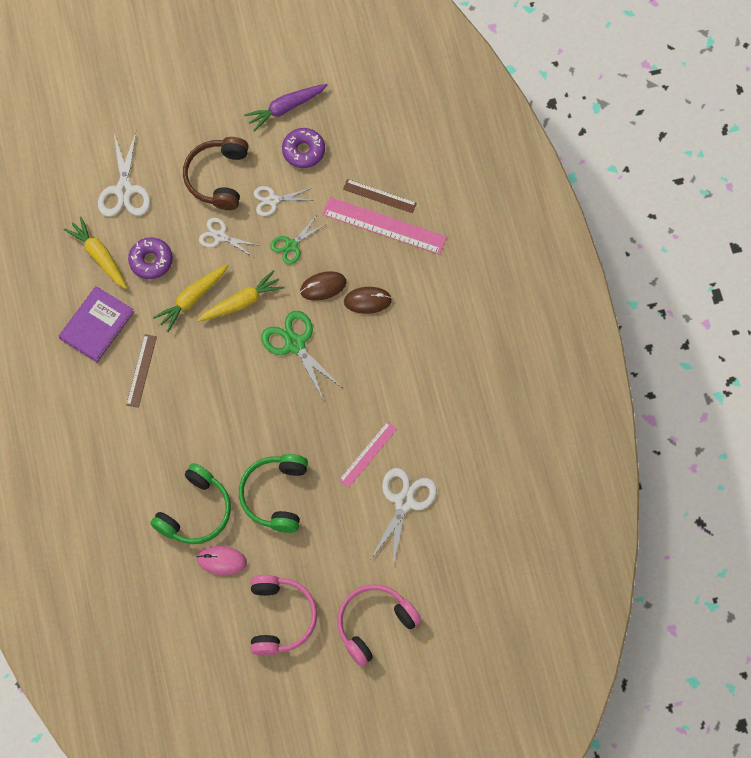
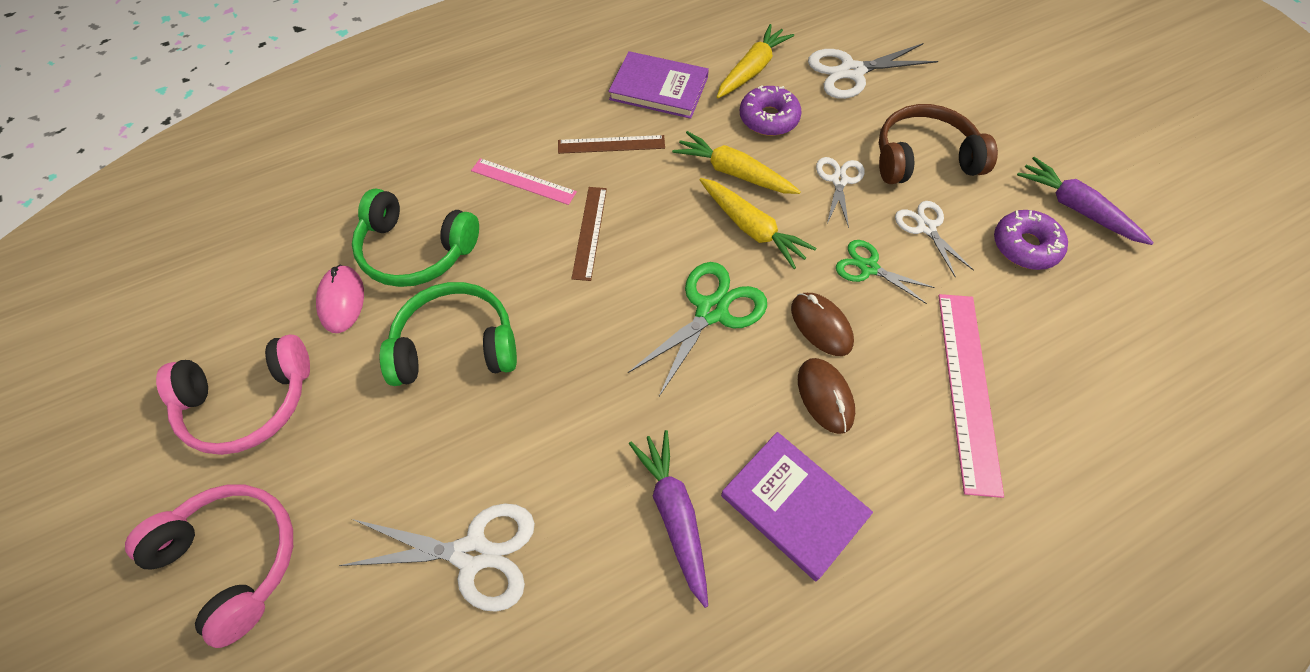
camera: 75 degrees right, 10 degrees down
pink ruler [339,421,397,488] -> pink ruler moved to [471,158,577,205]
brown ruler [343,179,417,213] -> brown ruler moved to [571,187,607,281]
none -> purple carrot [629,430,708,608]
none -> purple book [721,432,873,581]

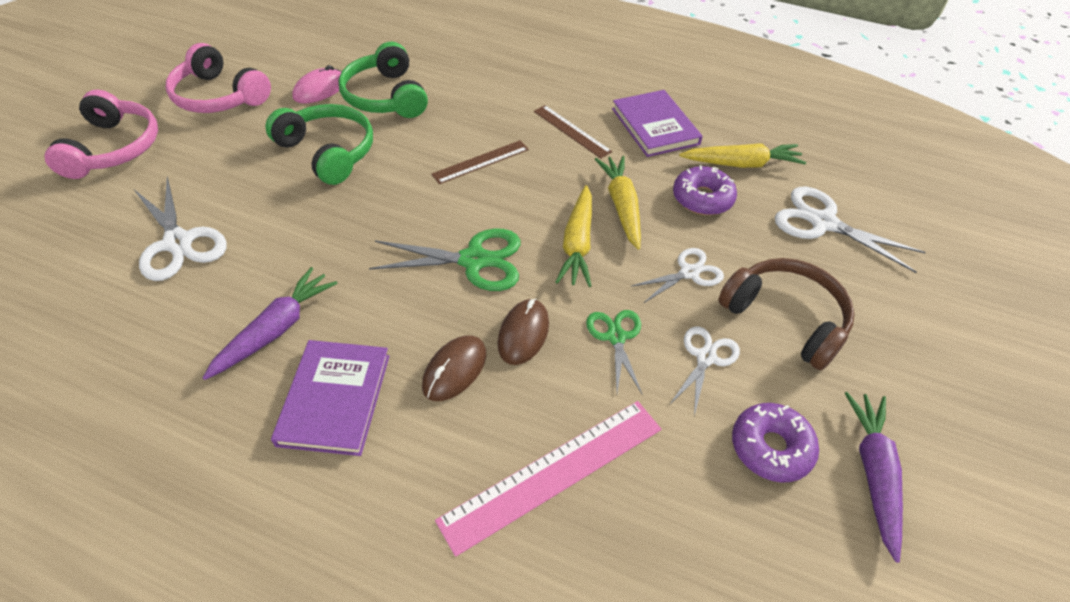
camera: 50 degrees right, 10 degrees down
pink ruler [471,158,577,205] -> none

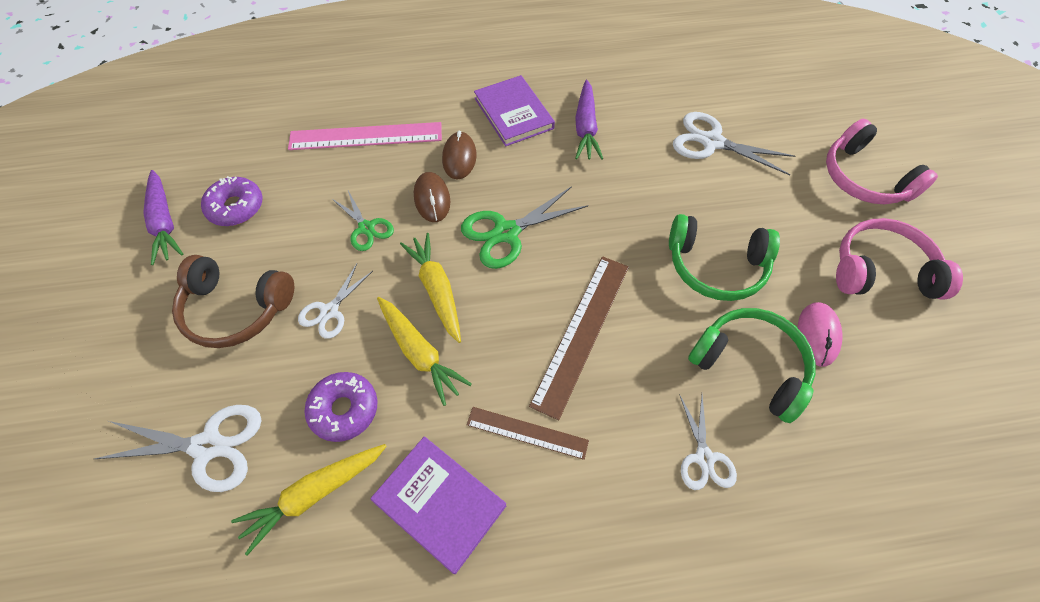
camera: 150 degrees right, 10 degrees up
brown ruler [431,140,529,184] -> brown ruler [529,256,629,420], size x1.67
pink ruler [435,401,661,557] -> pink ruler turned 60 degrees clockwise [288,122,442,150]
white scissors [670,327,740,416] -> white scissors moved to [679,394,737,490]

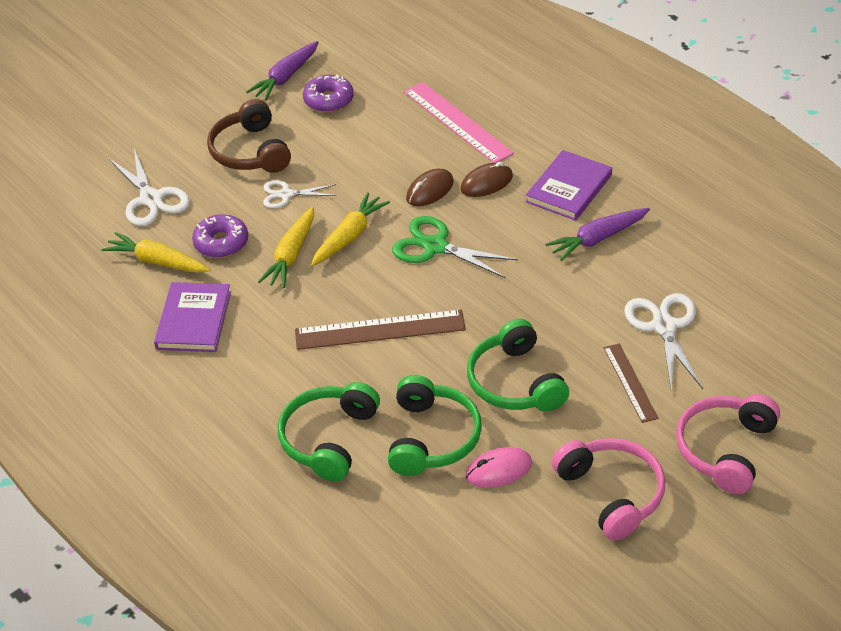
camera: 60 degrees right, 15 degrees down
green scissors [331,191,394,251] -> none
brown ruler [466,407,589,460] -> brown ruler moved to [604,344,658,423]
white scissors [679,394,737,490] -> green headphones [278,382,380,482]

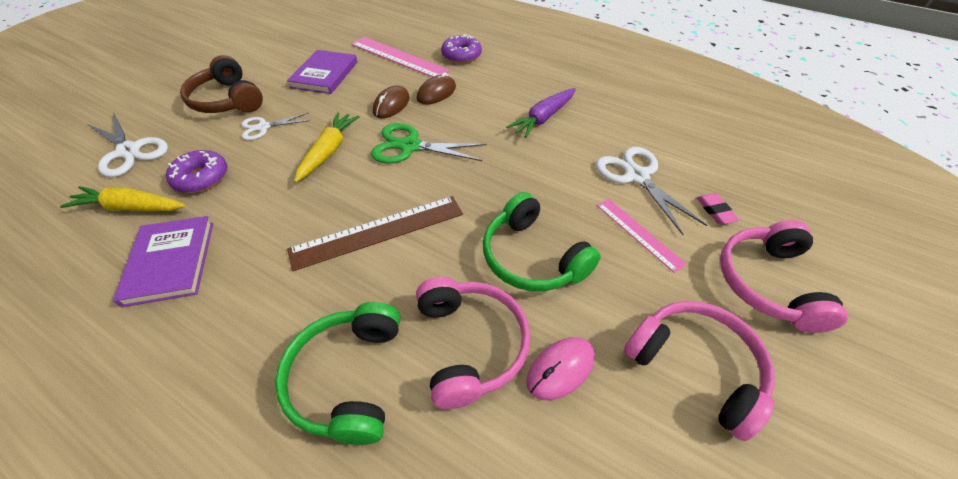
camera: 20 degrees left, 5 degrees up
purple carrot [246,41,319,100] -> none
yellow carrot [258,207,314,288] -> none
purple donut [303,74,354,112] -> purple donut moved to [441,34,482,64]
green headphones [388,375,482,476] -> pink headphones [416,277,530,409]
purple book [526,150,612,221] -> purple book moved to [287,50,358,94]
brown ruler [604,344,658,423] -> pink ruler [597,199,687,273]
none -> pink eraser [696,193,739,224]

